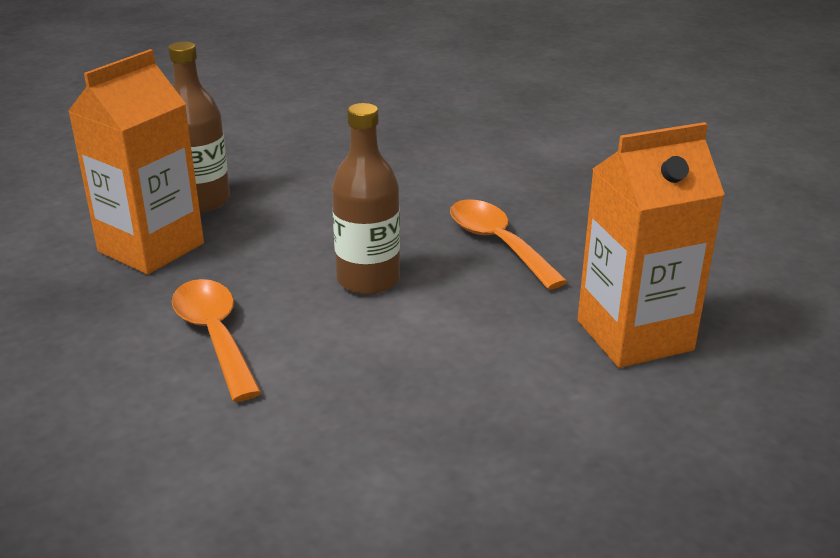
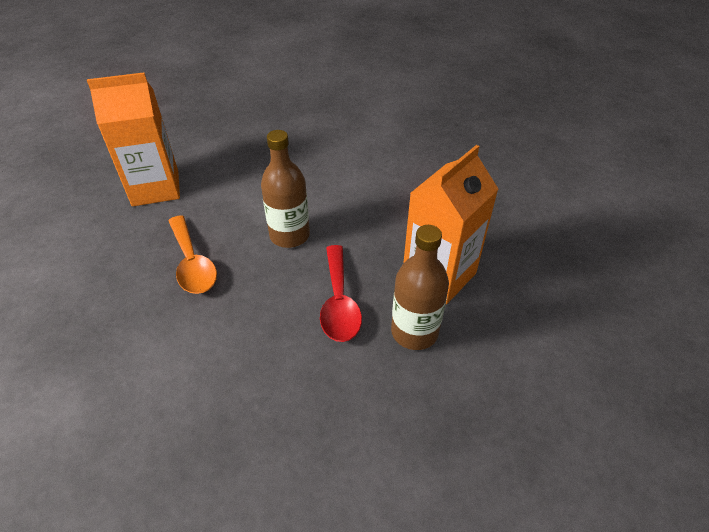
camera: 175 degrees left, 15 degrees up
orange spoon [172,279,262,402] -> none
none -> red spoon [320,245,362,342]

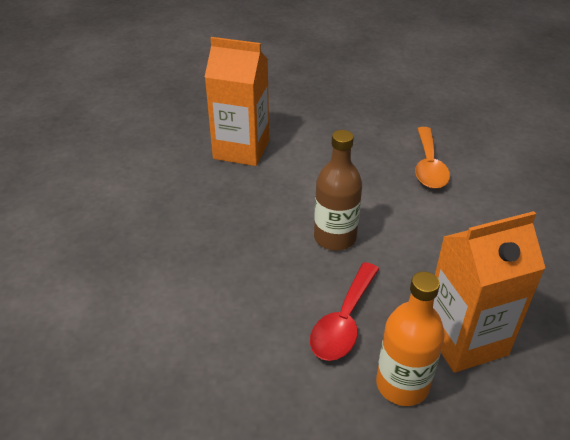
camera: 30 degrees right, 5 degrees down
orange spoon [169,215,217,294] -> orange spoon moved to [415,127,450,189]
brown bottle [391,225,449,350] -> orange bottle [376,272,445,406]

